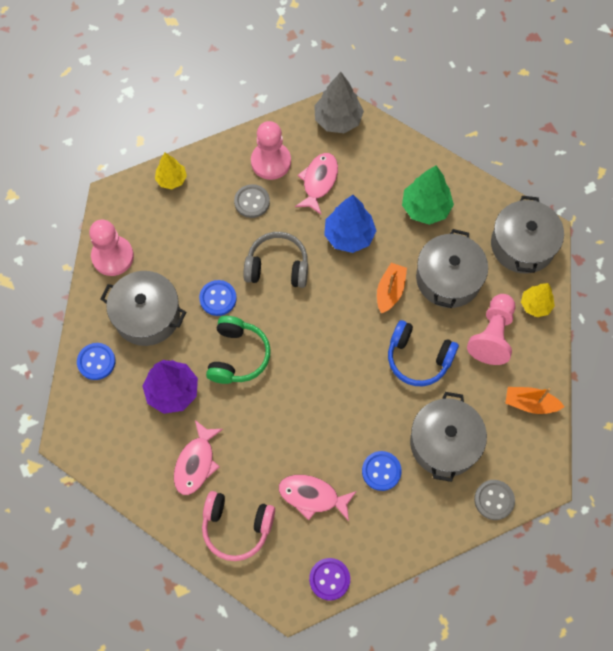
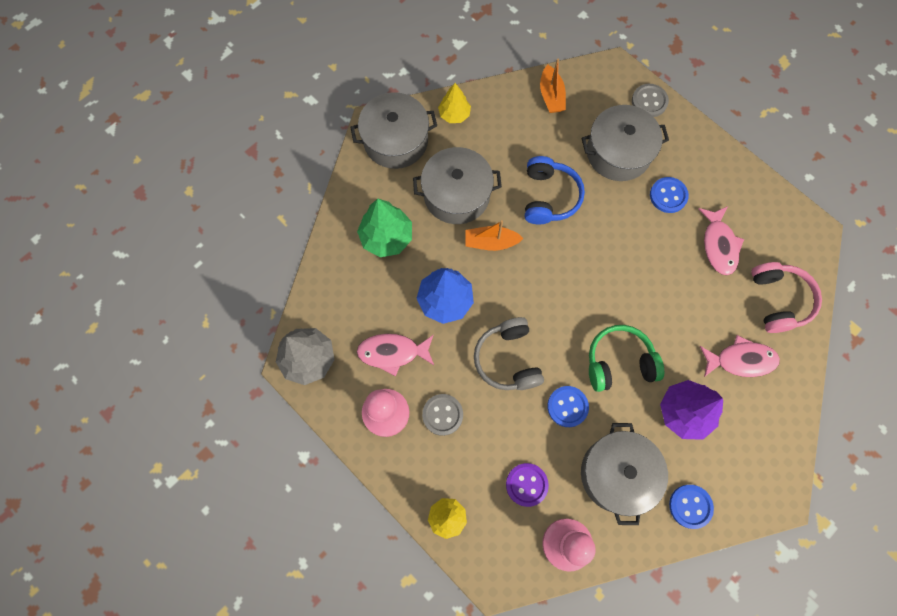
camera: 110 degrees left, 5 degrees up
purple button [309,558,350,601] -> purple button moved to [506,463,549,507]
pink pawn [467,294,515,365] -> none

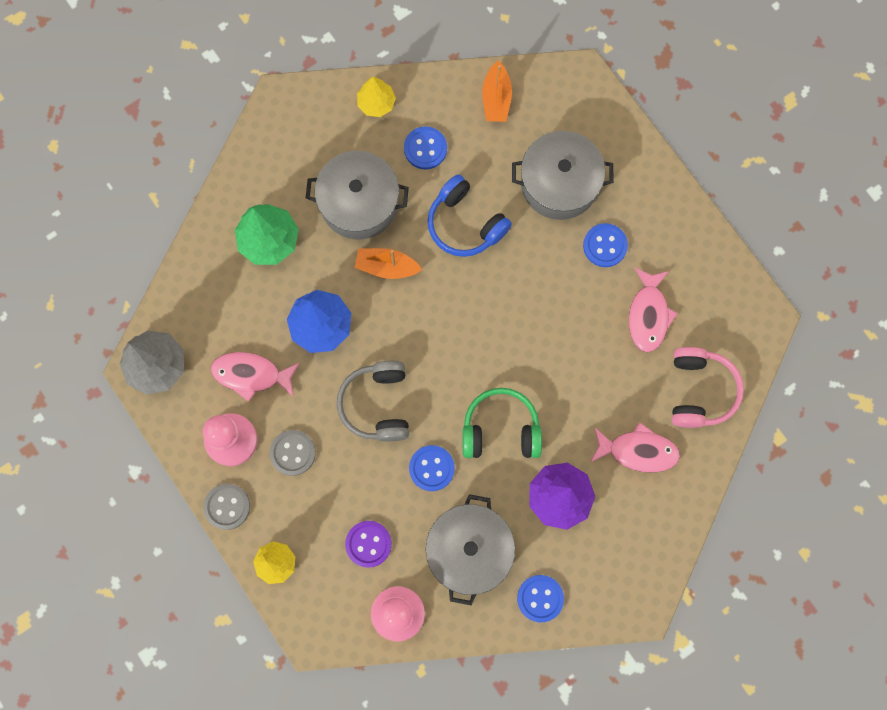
camera: 10 degrees right, 5 degrees up
grey pot [350,92,437,169] -> none
blue headphones [525,156,585,224] -> blue headphones turned 120 degrees clockwise [427,174,512,257]
grey button [632,84,669,117] -> grey button moved to [203,484,250,530]
none -> blue button [404,126,447,170]

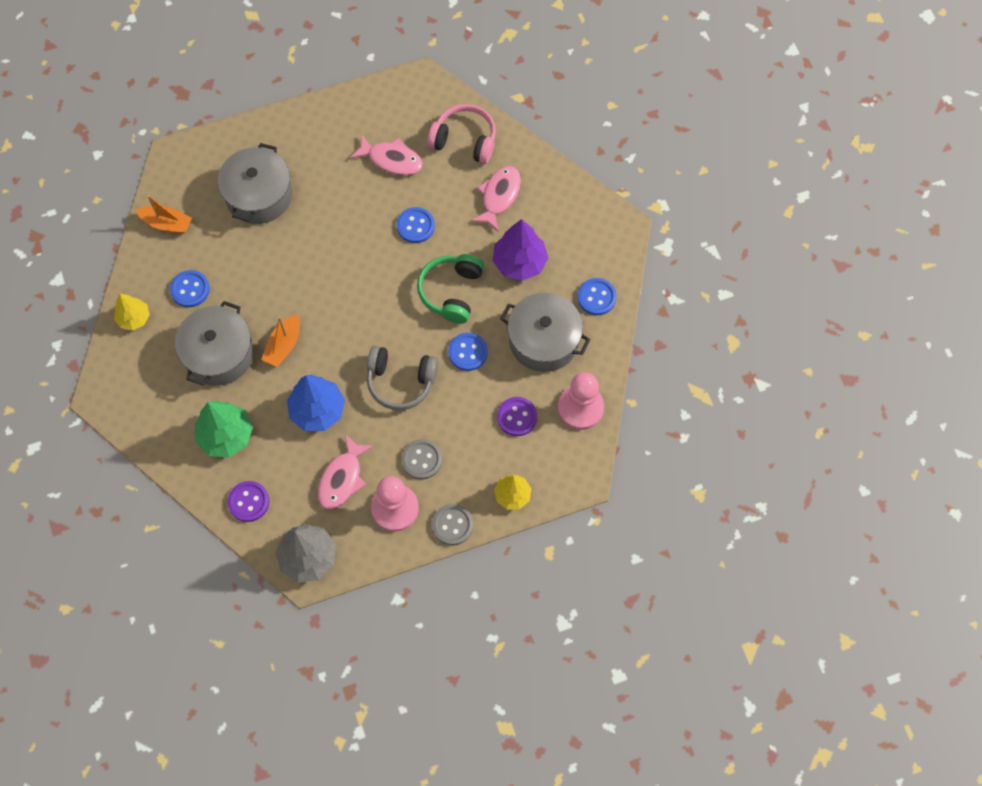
camera: 75 degrees left, 10 degrees down
blue headphones [427,174,512,257] -> none
blue button [583,223,628,267] -> blue button moved to [397,207,435,243]
none -> purple button [227,481,269,522]

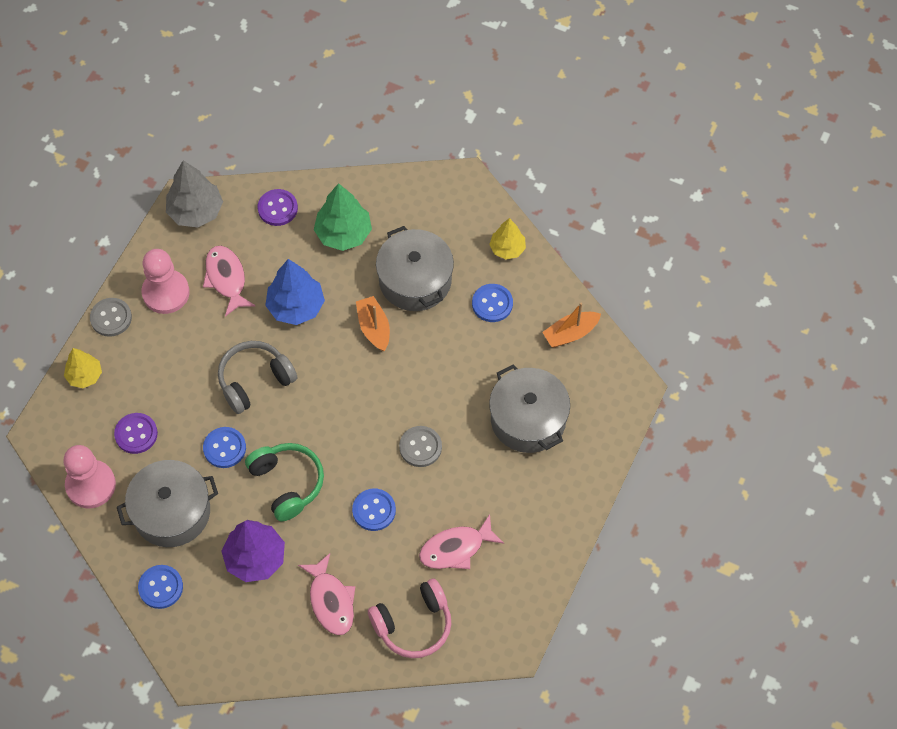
camera: 135 degrees right, 5 degrees down
grey button [401,439,442,479] -> grey button moved to [399,426,442,467]

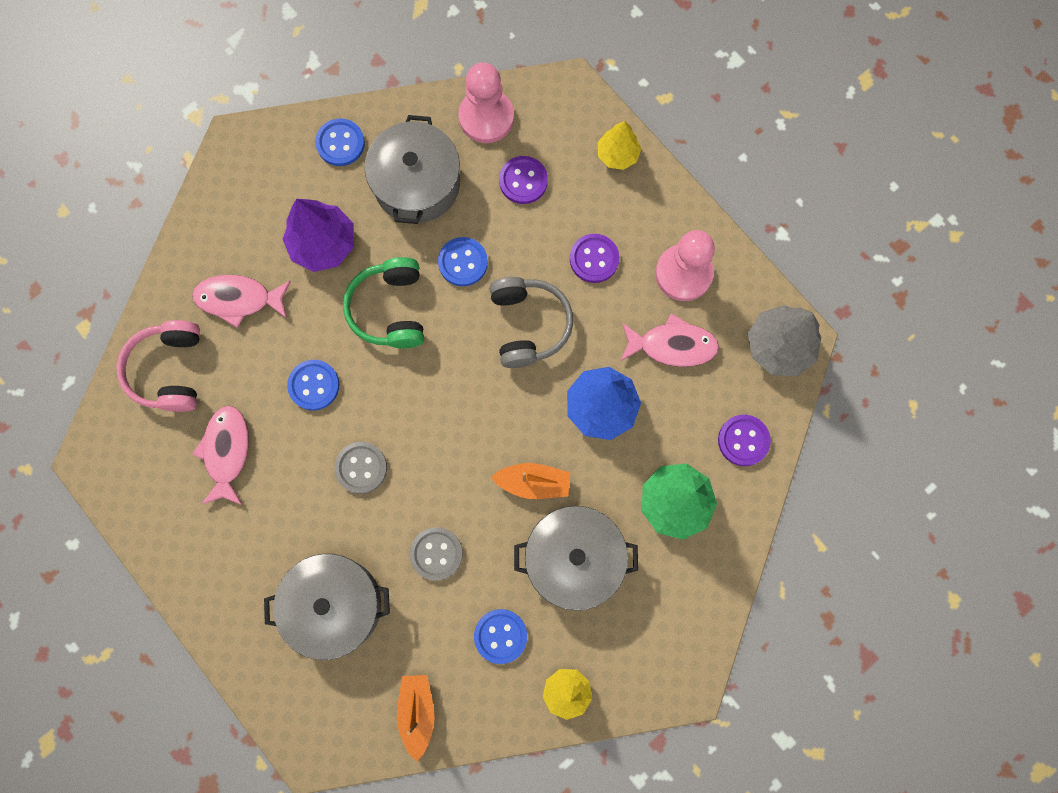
camera: 115 degrees right, 15 degrees up
grey button [90,298,132,337] -> grey button moved to [410,527,463,581]
green headphones [245,443,324,522] -> green headphones turned 90 degrees clockwise [343,257,424,348]
none -> purple button [570,234,620,283]

